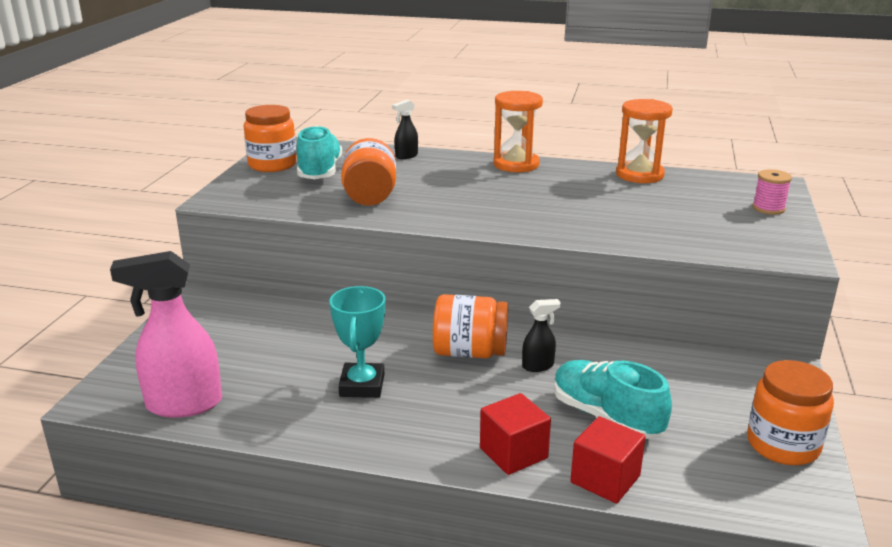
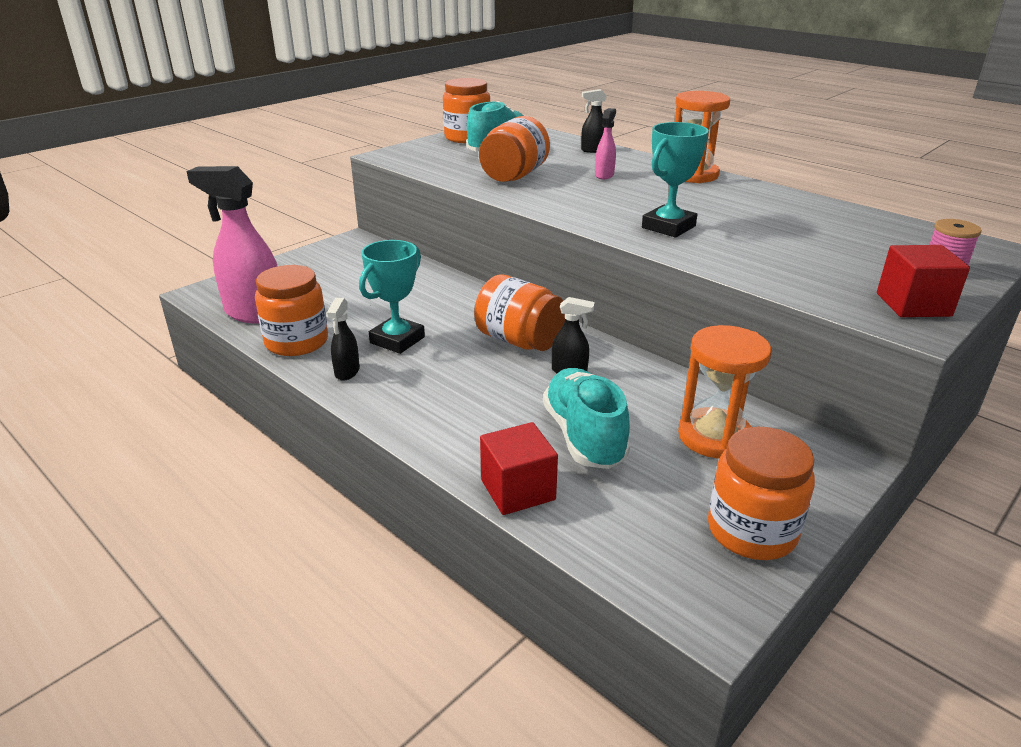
camera: 30 degrees right, 5 degrees up
red cube [480,393,551,475] -> red cube moved to [877,245,970,317]
orange hourglass [616,99,673,183] -> orange hourglass moved to [678,325,772,458]
none -> orange jar [255,265,328,356]
none -> black spray bottle [326,298,360,381]
none -> pink spray bottle [595,108,616,179]
none -> turquoise trophy [642,122,709,237]

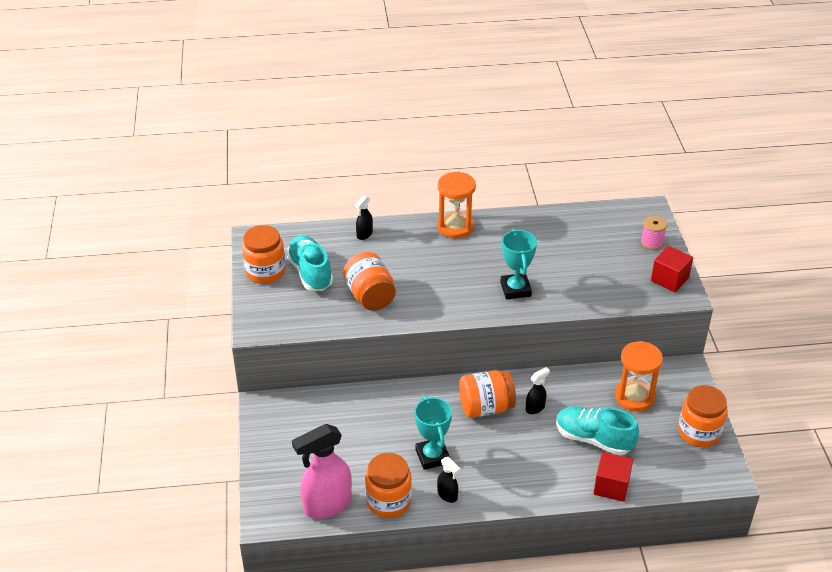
camera: 50 degrees left, 10 degrees up
pink spray bottle [595,108,616,179] -> none

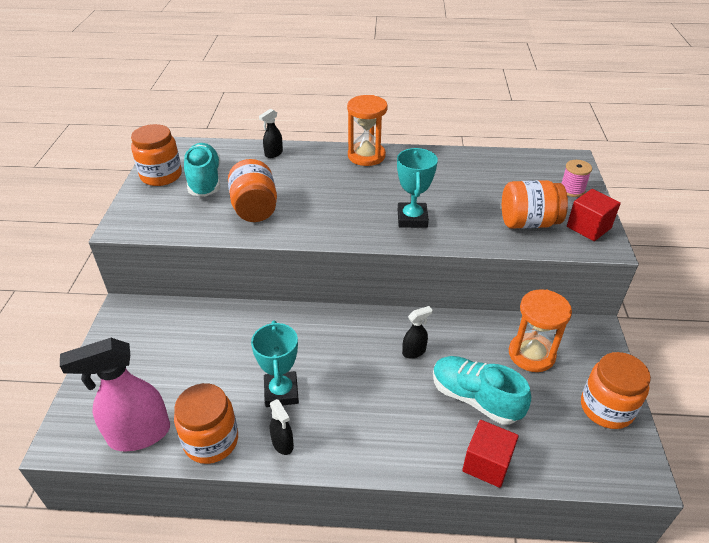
camera: 10 degrees right, 0 degrees up
orange jar [459,370,516,418] -> orange jar moved to [502,180,568,229]

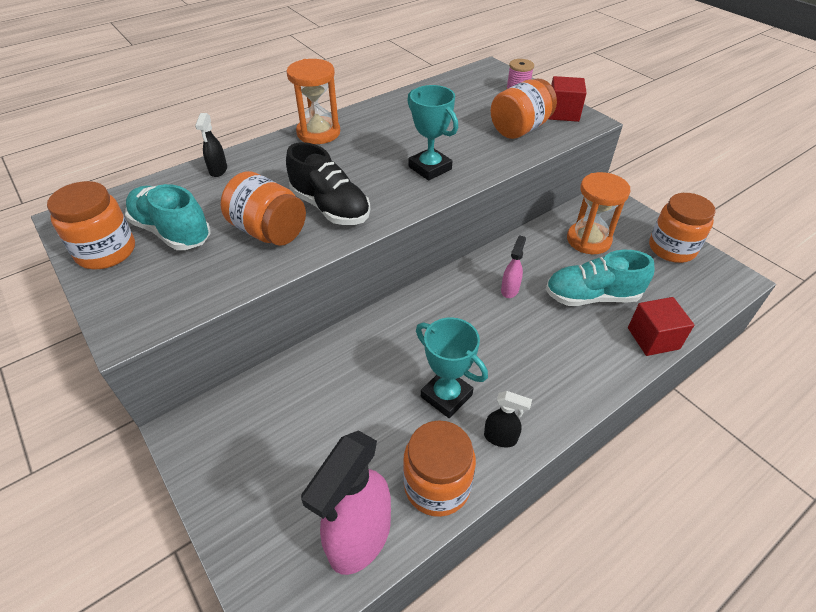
camera: 40 degrees left, 5 degrees up
black spray bottle [402,306,433,358] -> pink spray bottle [501,235,526,298]
none -> black shoe [286,142,370,225]

